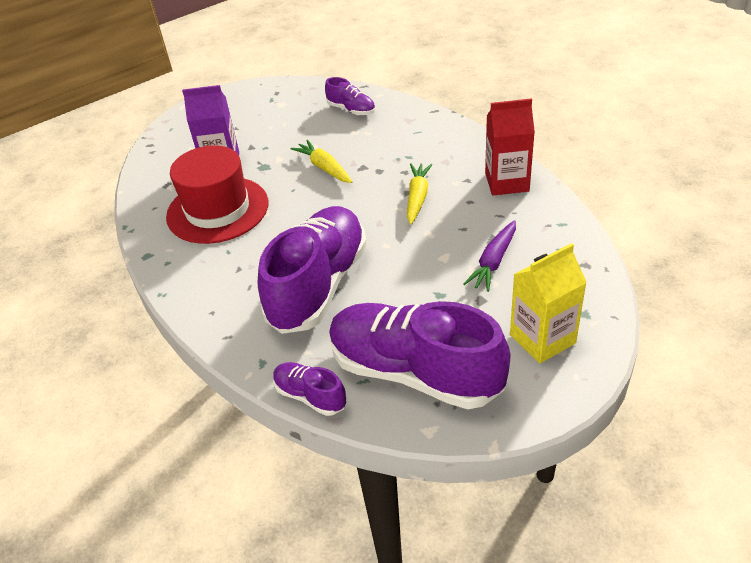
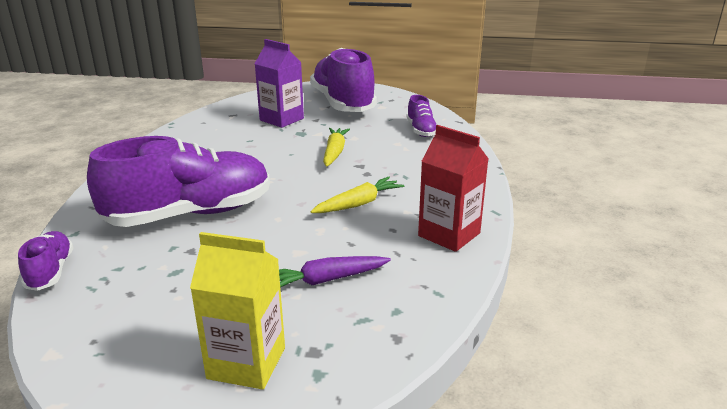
camera: 40 degrees right, 15 degrees down
red hat [166,145,268,244] -> none
purple shoe [329,301,510,409] -> purple shoe moved to [310,48,377,112]

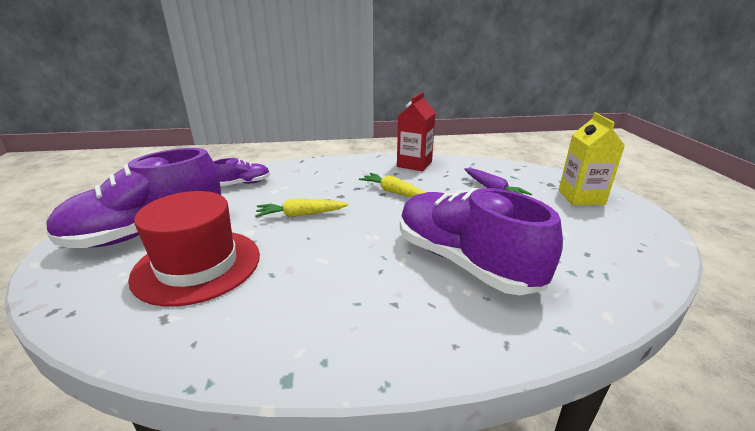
camera: 105 degrees left, 0 degrees up
purple shoe [18,231,74,291] -> none
purple carton [255,39,304,128] -> red hat [128,191,260,307]

